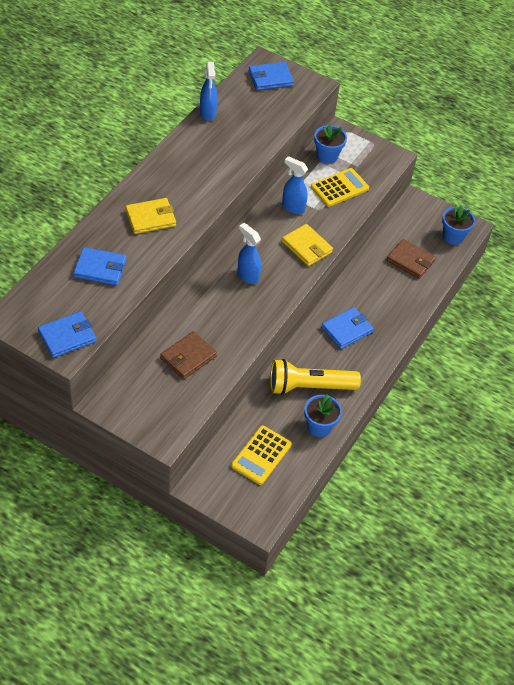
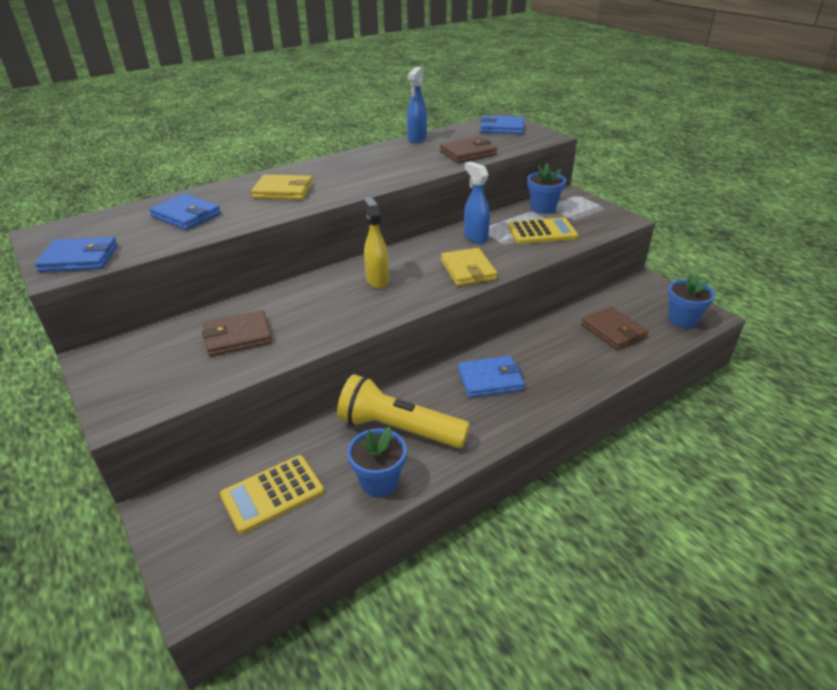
camera: 30 degrees right, 15 degrees down
blue spray bottle [237,223,261,284] -> yellow spray bottle [363,197,389,288]
none -> brown wallet [440,137,497,163]

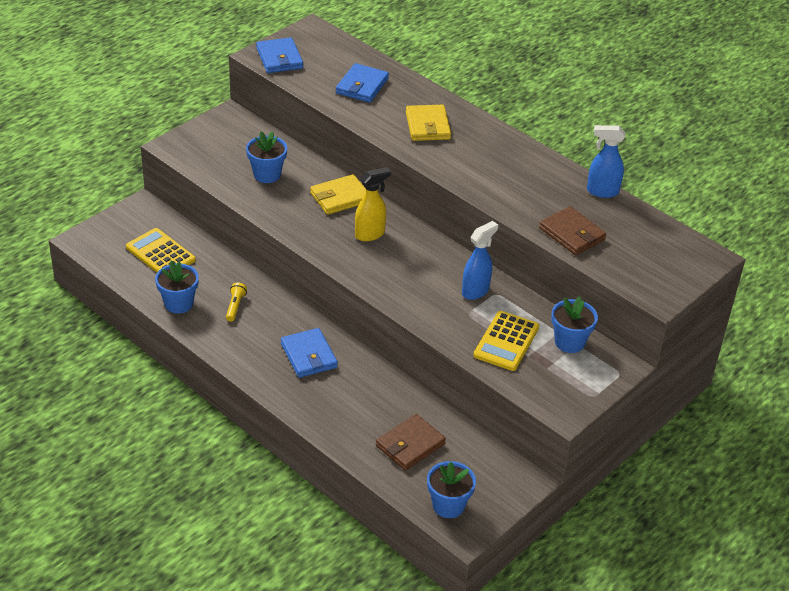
camera: 75 degrees right, 5 degrees up
brown wallet [202,310,272,357] -> blue flower pot [246,131,287,183]
yellow flashlight [337,374,470,448] -> yellow flashlight [226,283,247,322], size x0.41
yellow wallet [441,248,497,286] -> yellow wallet moved to [310,174,366,215]
blue wallet [480,115,524,134] -> none
yellow calculator [508,218,578,244] -> yellow calculator turned 45 degrees clockwise [473,311,539,371]

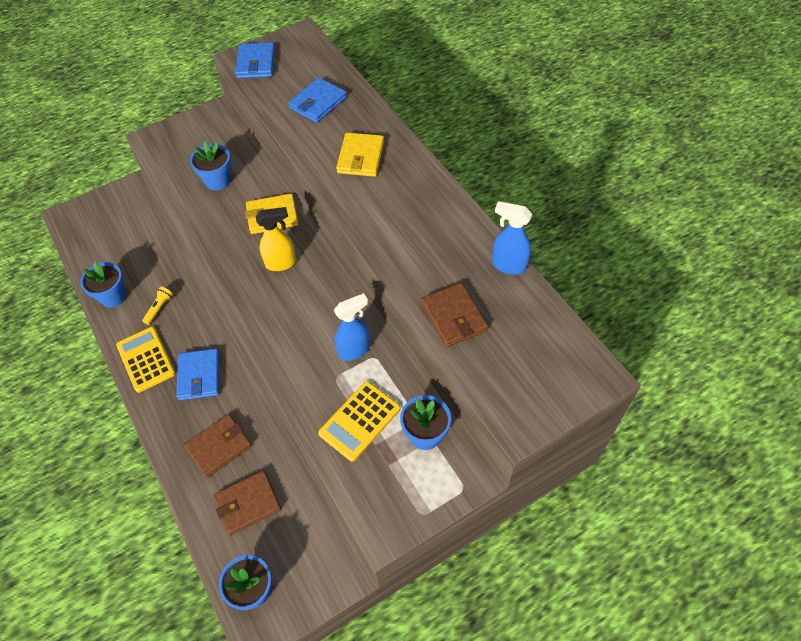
camera: 20 degrees right, 15 degrees up
yellow calculator [126,228,196,273] -> yellow calculator moved to [116,327,176,393]
none -> brown wallet [184,414,252,478]

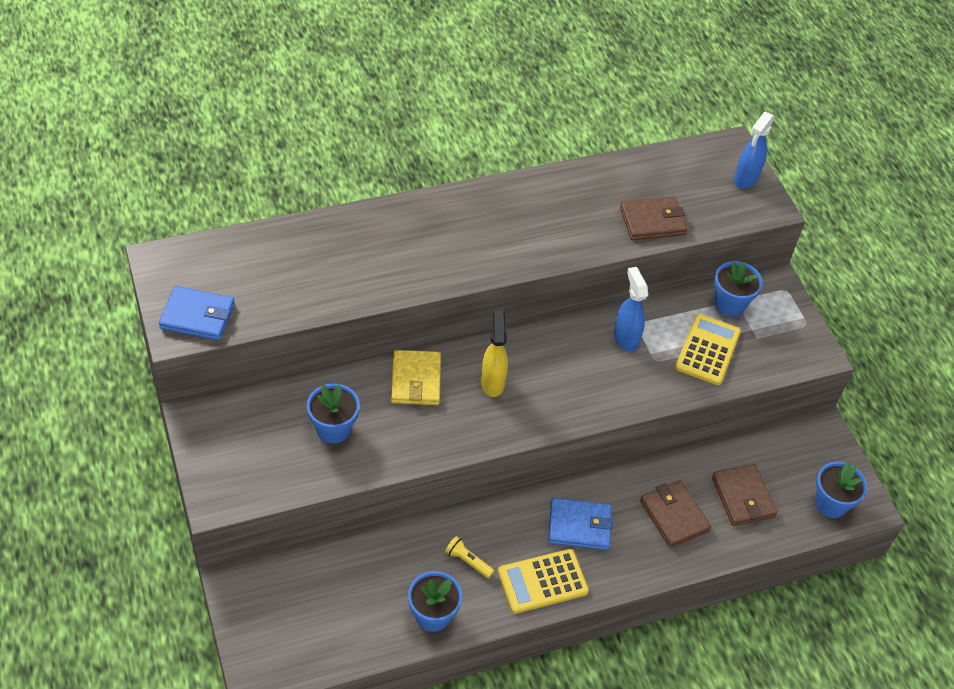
camera: 85 degrees left, 5 degrees down
blue wallet [288,78,347,123] -> none
yellow calculator [318,381,400,462] -> yellow calculator turned 120 degrees counterclockwise [675,314,741,385]
yellow wallet [336,133,384,177] -> none
blue spray bottle [492,201,532,275] -> blue spray bottle moved to [734,112,775,189]

